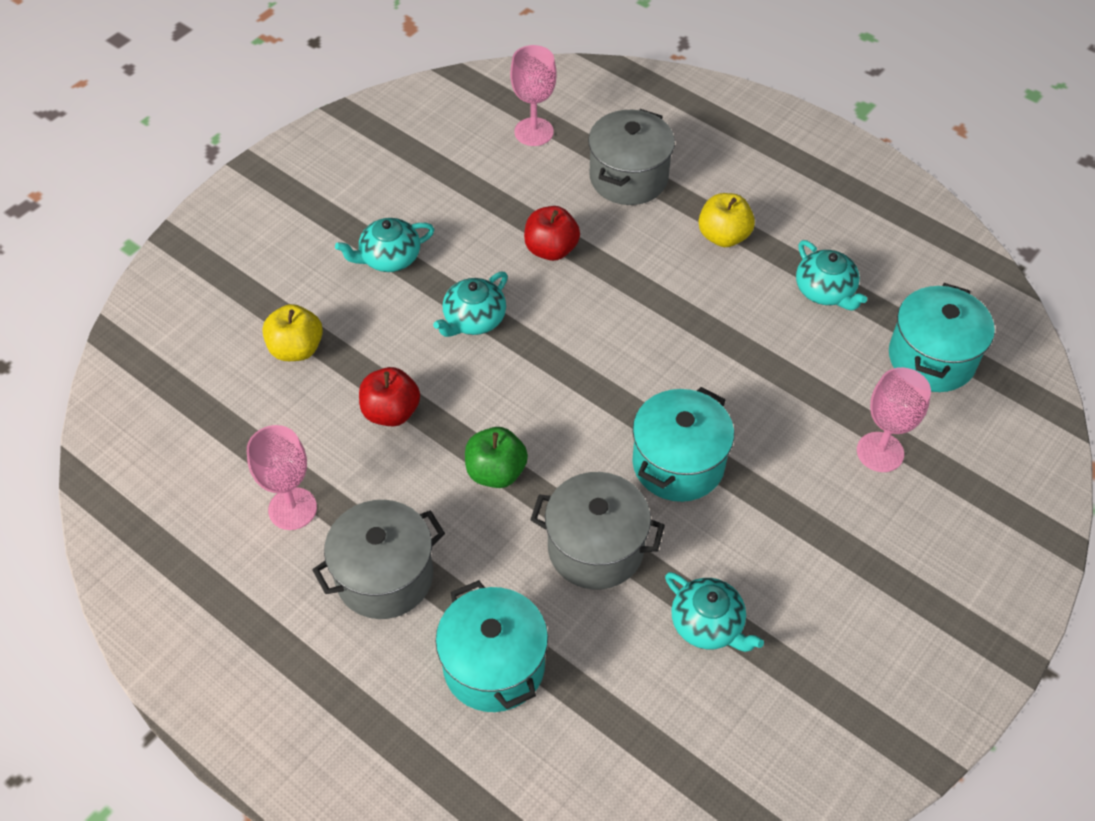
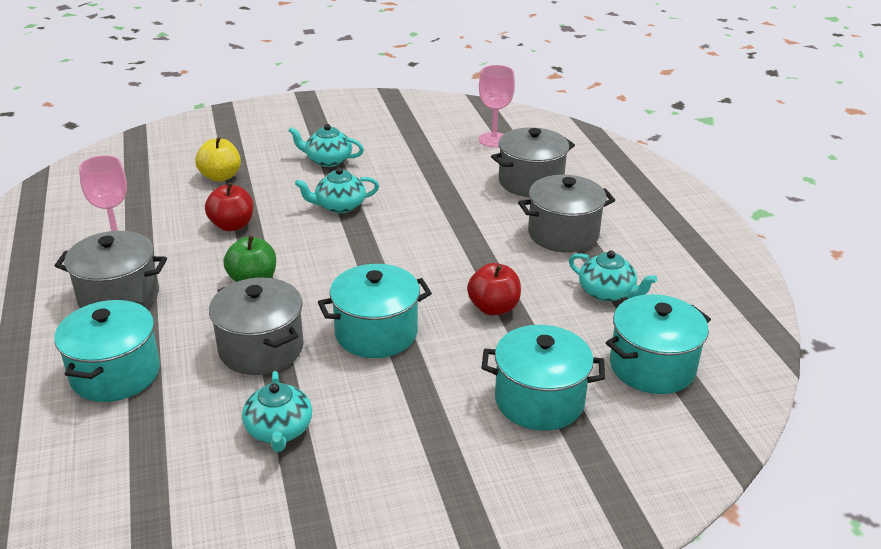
camera: 35 degrees right, 20 degrees down
red apple [524,206,580,261] -> red apple moved to [467,263,521,316]
yellow apple [699,193,755,247] -> grey pot [518,175,615,253]
turquoise teapot [796,240,867,311] -> turquoise teapot turned 60 degrees counterclockwise [569,250,657,302]
pink goblet [857,367,931,472] -> turquoise pot [482,325,605,431]

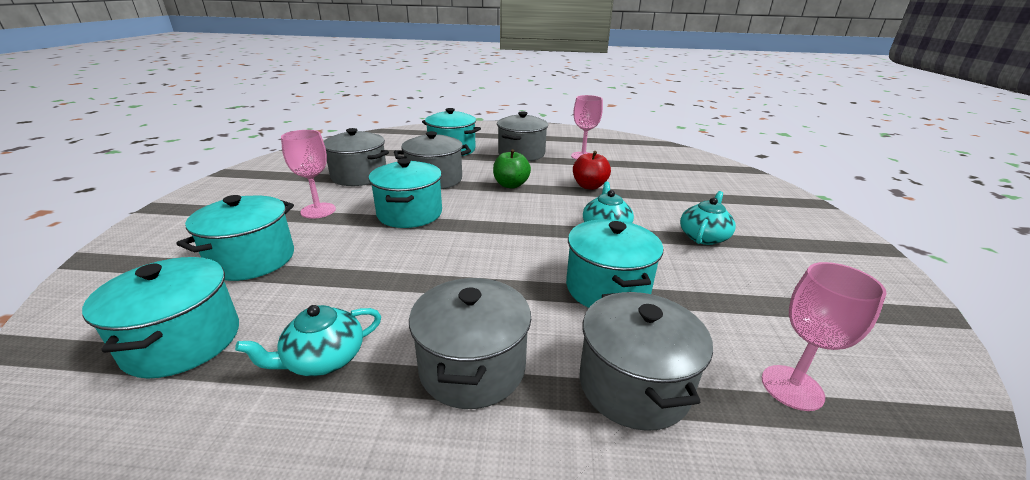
camera: 110 degrees right, 5 degrees down
yellow apple [195,137,241,182] -> none
turquoise teapot [242,371,312,452] -> grey pot [323,128,389,186]
red apple [467,263,521,316] -> none
none -> pink goblet [281,130,336,219]
none -> turquoise pot [566,219,663,308]

